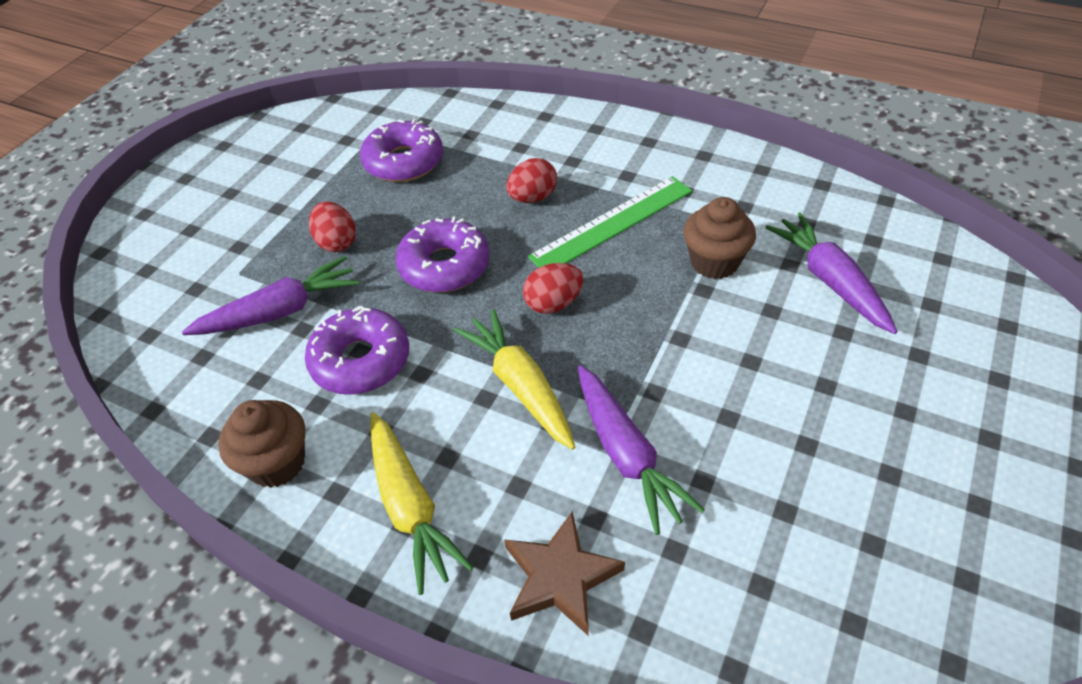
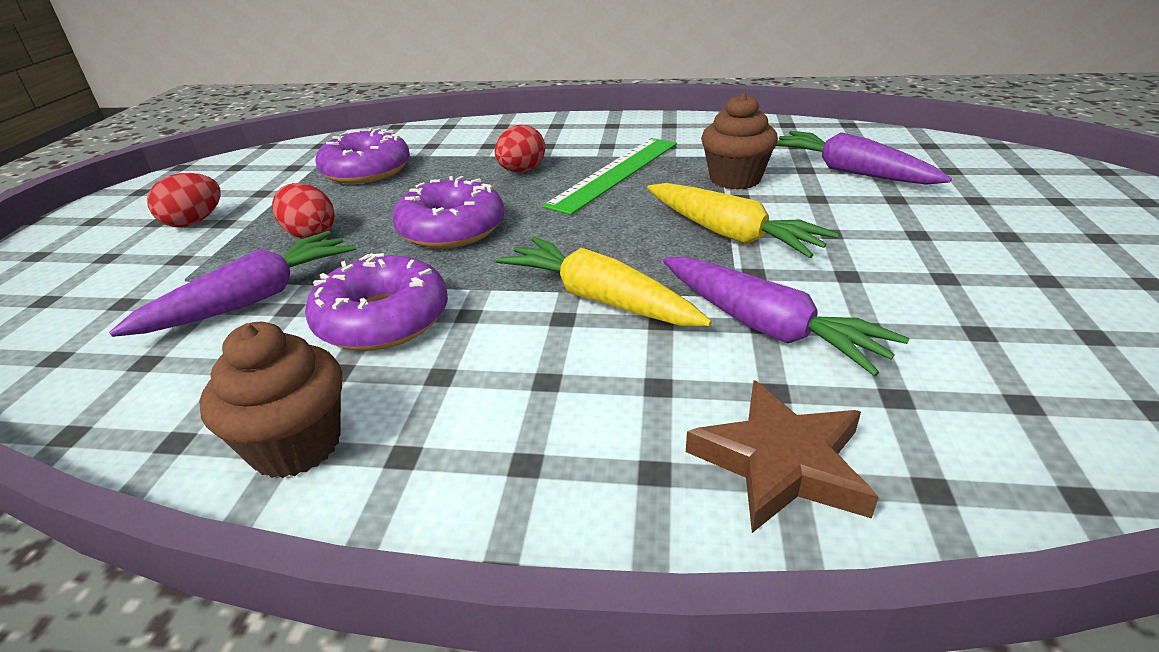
camera: 20 degrees left, 15 degrees down
yellow carrot [370,412,474,595] -> yellow carrot moved to [647,183,839,258]
red egg [523,263,583,314] -> red egg moved to [147,173,220,227]

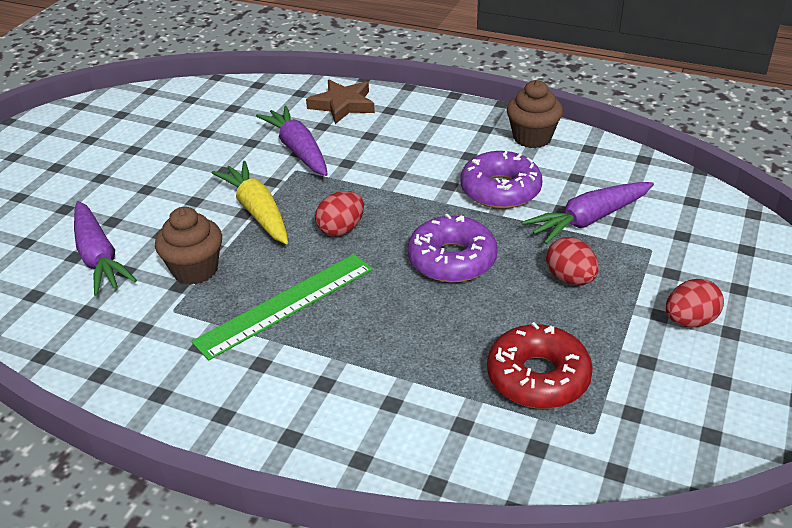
camera: 165 degrees left, 5 degrees up
purple donut [315,128,410,184] -> red donut [487,322,593,409]
red egg [495,125,545,172] -> red egg moved to [315,191,364,237]
yellow carrot [496,237,712,326] -> none

